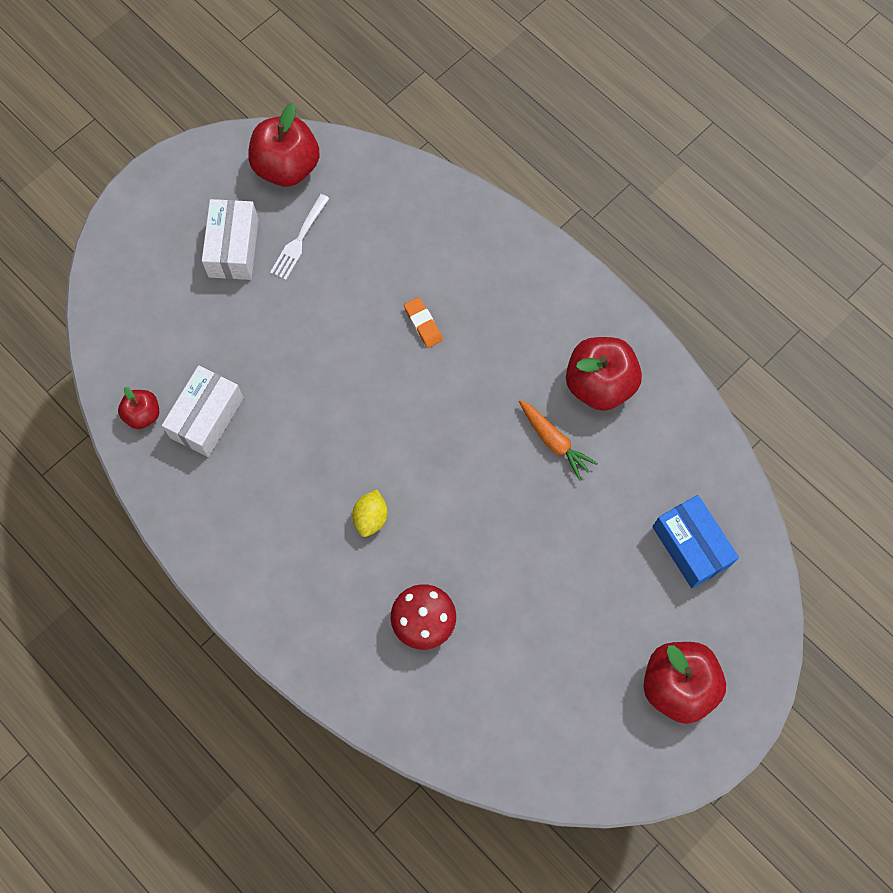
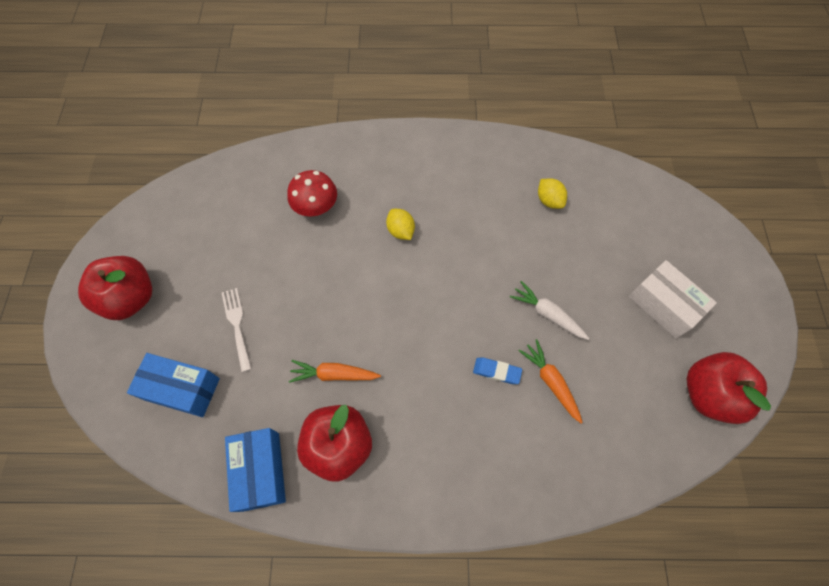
camera: 135 degrees right, 5 degrees down
red apple [118,387,159,429] -> none
white box [162,365,244,457] -> yellow lemon [538,179,567,209]
white fork [270,194,330,280] -> white fork moved to [222,288,252,372]
orange eraser [404,297,443,348] -> blue eraser [473,357,522,384]
none -> blue box [225,428,286,512]
none -> white carrot [510,281,590,340]
none -> orange carrot [519,339,583,424]

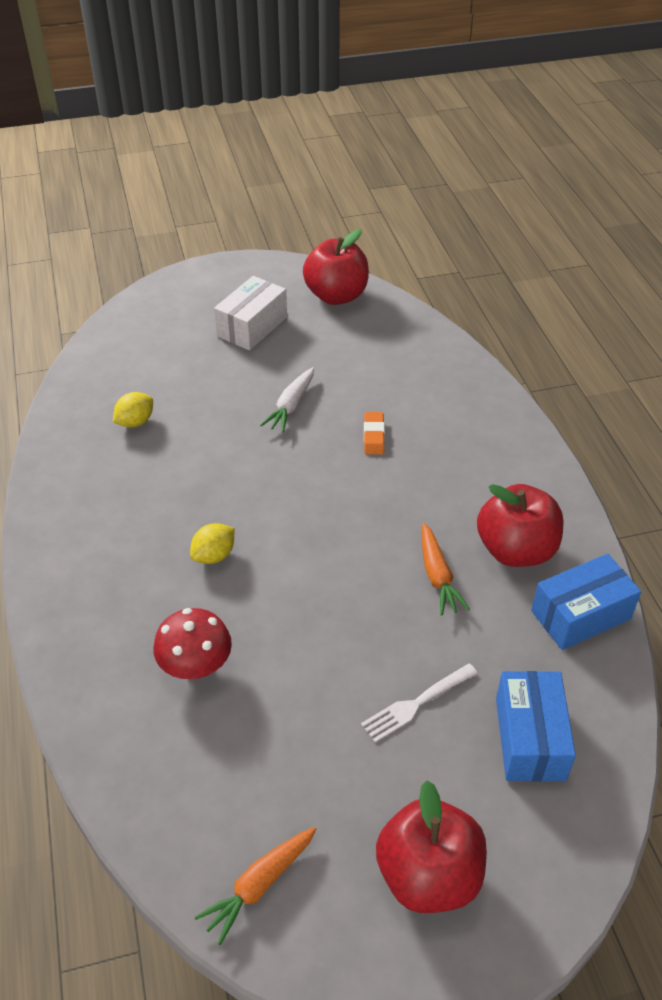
camera: 105 degrees left, 20 degrees down
blue eraser [473,357,522,384] -> orange eraser [364,412,385,455]
orange carrot [519,339,583,424] -> orange carrot moved to [195,827,316,945]

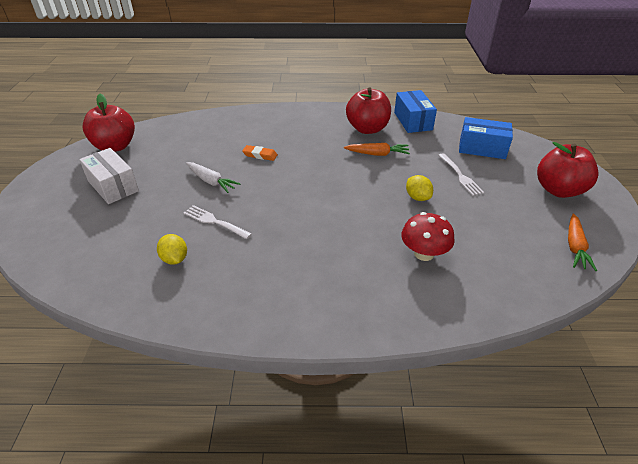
camera: 75 degrees left, 5 degrees down
yellow lemon [190,523,234,564] -> yellow lemon moved to [406,175,433,201]
orange carrot [195,827,316,945] -> orange carrot turned 45 degrees clockwise [568,214,597,271]
none -> white fork [184,205,252,239]

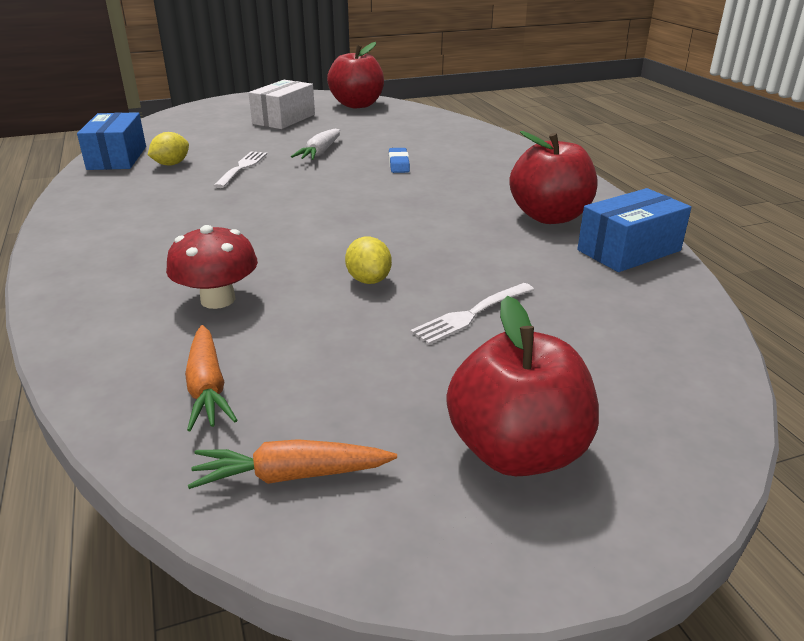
camera: 70 degrees right, 10 degrees down
orange eraser [242,145,278,161] -> blue eraser [389,148,410,173]
orange carrot [344,143,410,156] -> orange carrot moved to [185,325,237,431]
yellow lemon [406,175,433,201] -> yellow lemon turned 60 degrees counterclockwise [345,237,392,284]
blue box [459,117,513,159] -> blue box moved to [77,112,146,170]

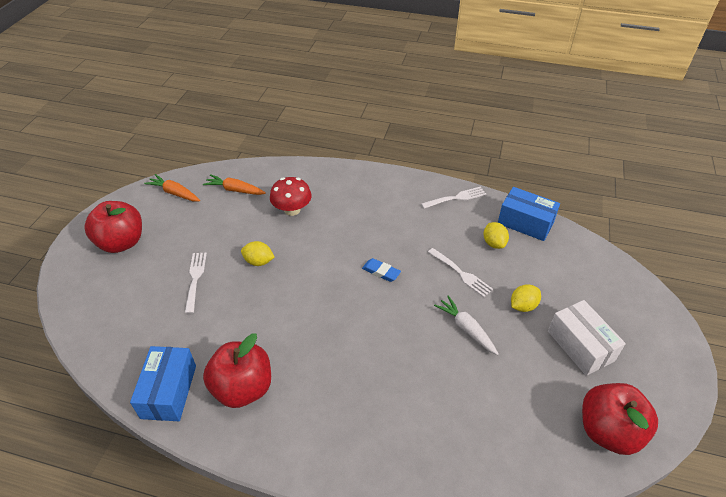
camera: 125 degrees right, 15 degrees up
orange carrot [188,439,397,489] -> orange carrot turned 90 degrees counterclockwise [144,174,200,201]
blue eraser [389,148,410,173] -> blue eraser moved to [362,258,401,282]
none -> white fork [421,186,486,209]
none -> yellow lemon [511,284,541,312]

